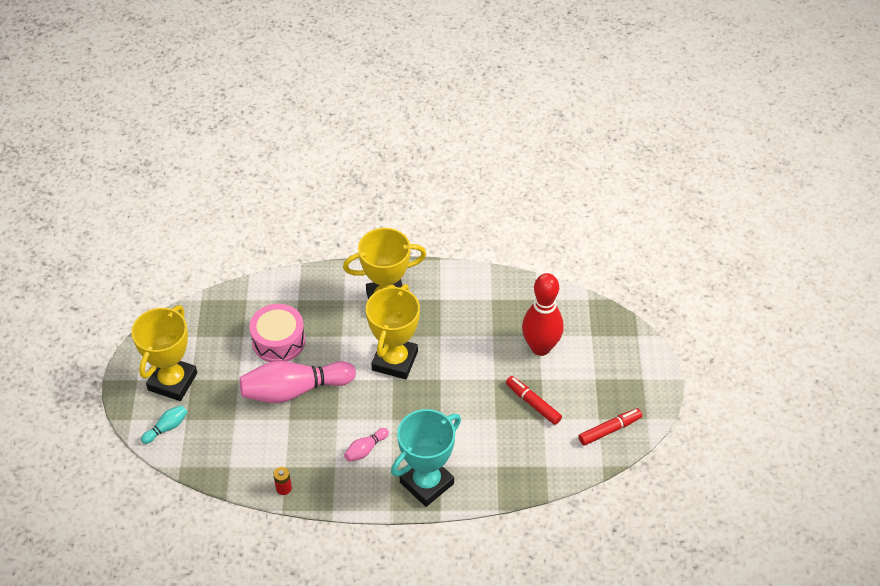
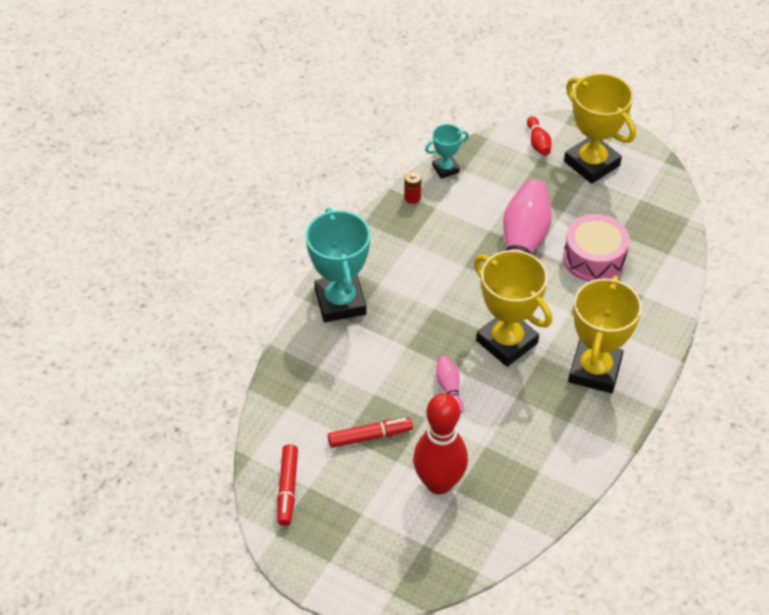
camera: 120 degrees right, 0 degrees up
turquoise bowling pin [141,405,188,444] -> red bowling pin [527,116,552,156]
pink bowling pin [344,428,389,462] -> pink bowling pin moved to [436,356,464,414]
none -> turquoise trophy [425,124,469,179]

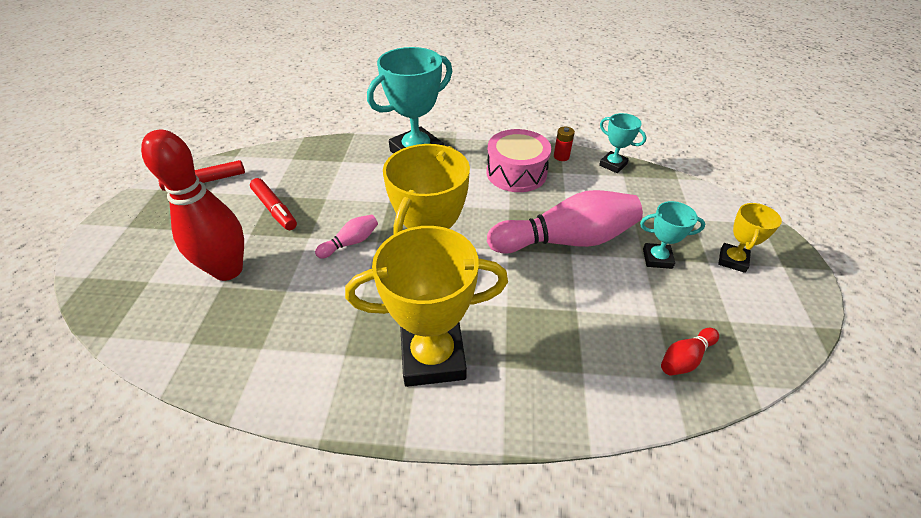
camera: 65 degrees right, 5 degrees down
red bowling pin [527,116,552,156] -> red bowling pin moved to [661,328,719,376]
pink drum [563,214,630,282] -> pink drum moved to [486,129,551,192]
yellow trophy [564,73,636,184] -> yellow trophy [718,203,782,273], size x0.51
none -> turquoise trophy [640,201,705,269]

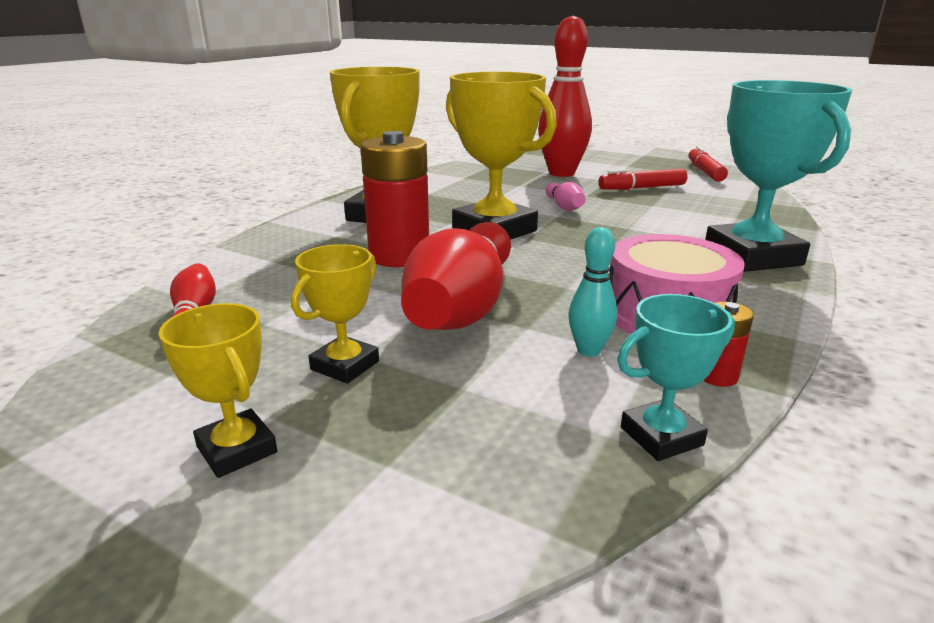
camera: 115 degrees right, 20 degrees down
pink bowling pin [487,190,643,254] -> red bowling pin [401,222,511,330]
turquoise trophy [640,201,705,269] -> yellow trophy [291,244,379,384]
none -> red battery [360,131,429,267]
none -> turquoise bowling pin [568,227,617,357]

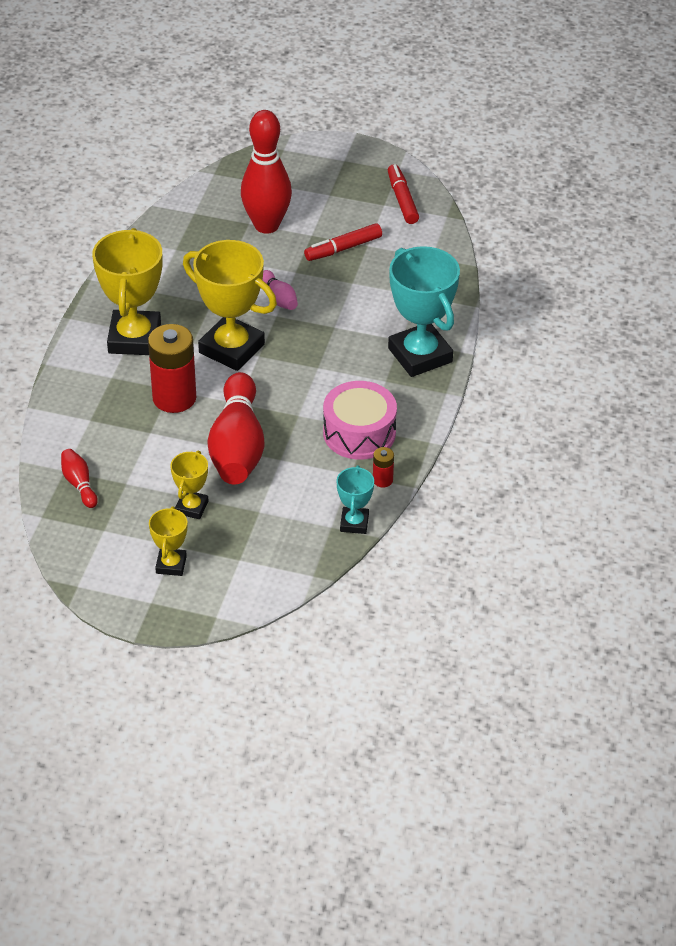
camera: 15 degrees left, 20 degrees up
yellow trophy [159,303,277,478] -> yellow trophy turned 60 degrees clockwise [149,506,187,576]
turquoise bowling pin [568,227,617,357] -> none
turquoise trophy [617,294,735,461] -> turquoise trophy turned 45 degrees counterclockwise [337,465,374,534]

